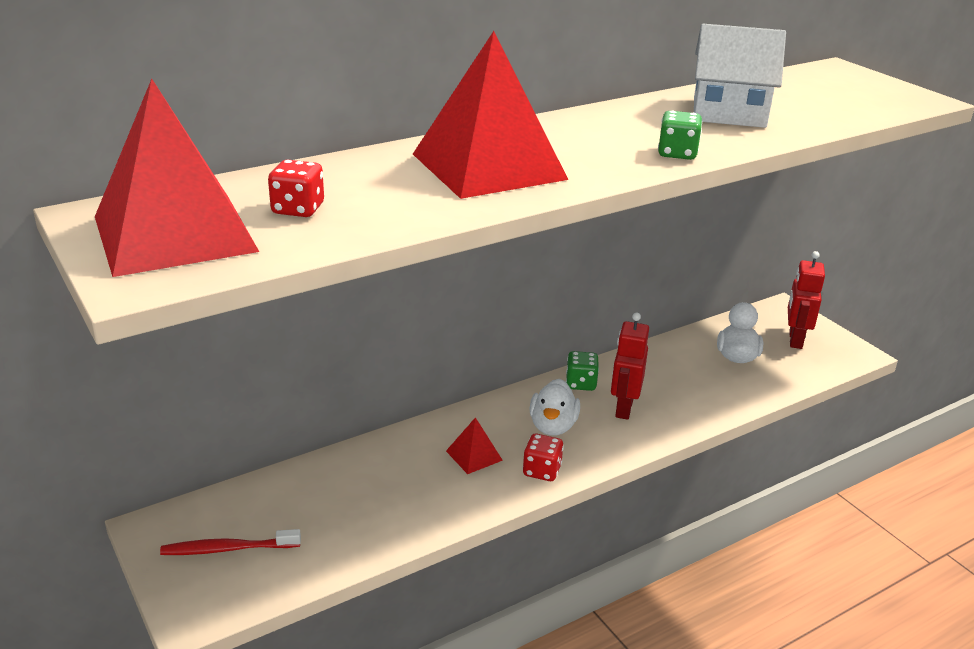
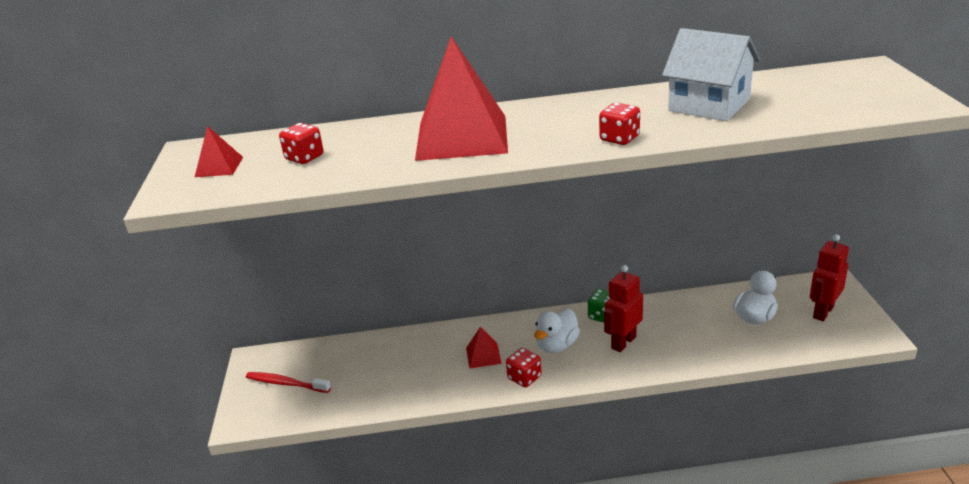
camera: 30 degrees right, 0 degrees up
red pyramid [95,79,259,277] -> red pyramid [195,126,243,177], size x0.43
green dice [658,111,702,160] -> red dice [599,103,640,145]

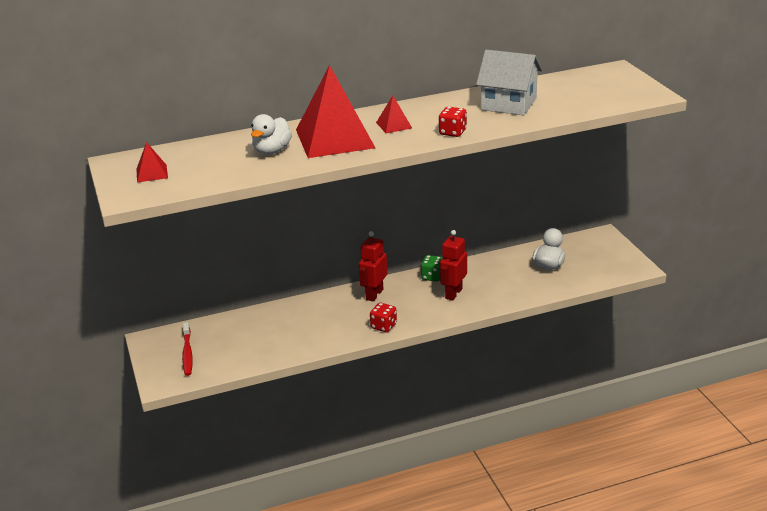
camera: 15 degrees left, 0 degrees up
red toothbrush [246,372,331,393] -> red toothbrush turned 105 degrees counterclockwise [182,322,193,376]
red dice [279,123,324,164] -> none
red pyramid [466,327,502,368] -> red pyramid moved to [376,96,412,133]
white duck [534,309,580,353] -> white duck moved to [251,114,292,155]
red robot [810,234,849,321] -> red robot moved to [359,231,387,301]

